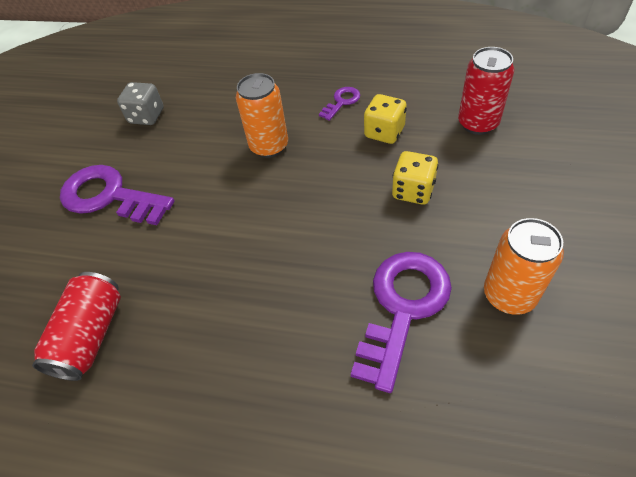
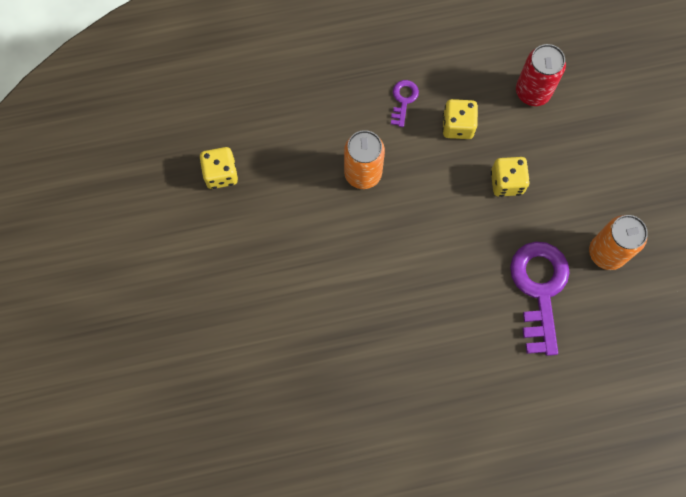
camera: 30 degrees left, 20 degrees up
red can [32,272,121,381] -> none
purple key [60,165,175,225] -> none
grey dice [117,82,164,125] -> yellow dice [199,147,238,189]

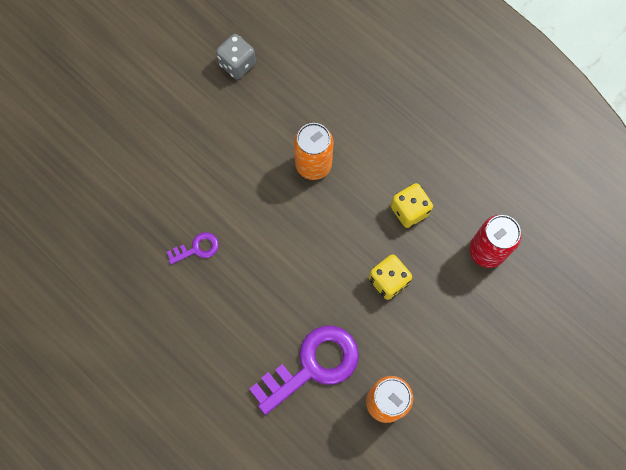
camera: 55 degrees right, 0 degrees up
yellow dice [199,147,238,189] -> grey dice [216,34,256,79]
purple key [391,80,419,127] -> purple key moved to [167,232,219,265]

